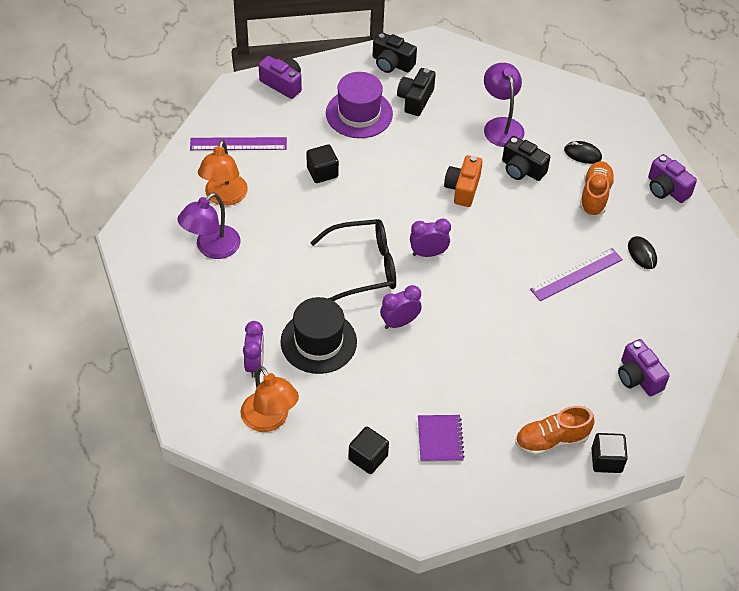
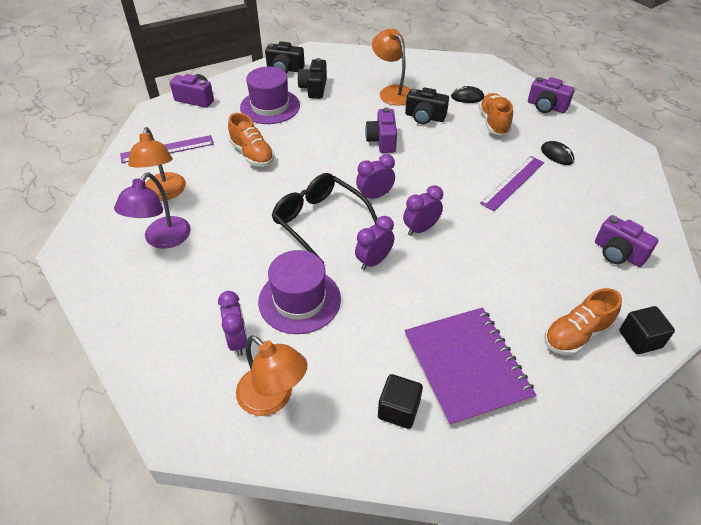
camera: 15 degrees left, 5 degrees down
black hat [280,297,357,374] -> purple hat [258,250,341,334]
black cube [307,144,339,183] -> orange shoe [228,113,275,167]
black glasses [310,219,396,301] -> black glasses turned 105 degrees counterclockwise [271,173,377,263]
purple notebook [418,415,465,462] -> purple notebook [404,307,536,427], size x1.88
orange camera [444,155,483,207] -> purple camera [365,108,397,153]
purple lamp [484,63,525,147] -> orange lamp [372,29,410,106]
none -> purple clock [403,186,443,236]

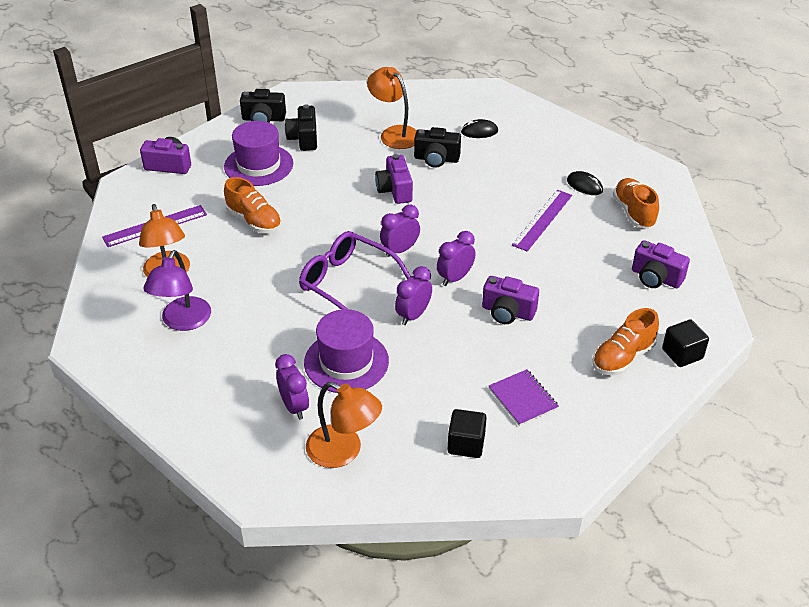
camera: 10 degrees left, 5 degrees down
black glasses [271,173,377,263] -> purple glasses [299,231,411,310]
purple notebook [404,307,536,427] -> purple notebook [489,369,559,426], size x0.53
orange shoe [479,93,513,135] -> orange shoe moved to [613,178,659,229]
purple camera [528,77,574,113] -> purple camera moved to [482,276,539,324]

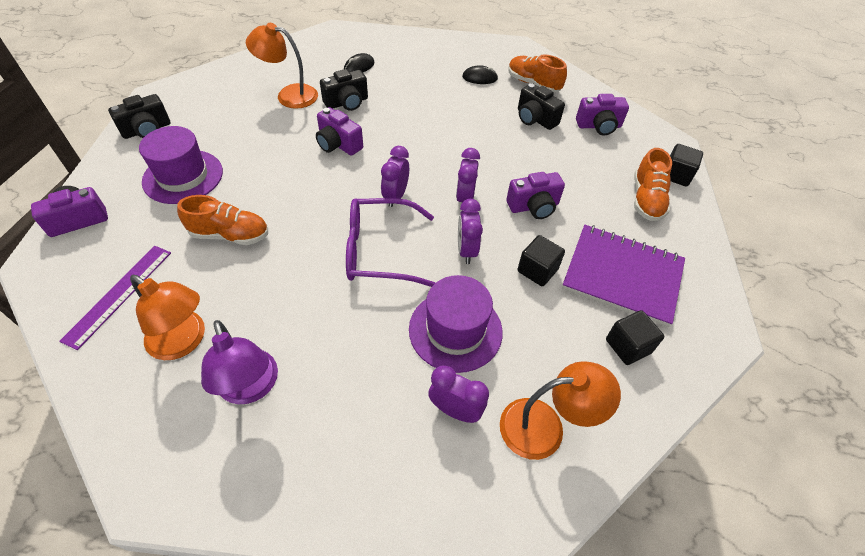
camera: 40 degrees left, 10 degrees up
black camera [285,104,317,151] -> black camera moved to [518,83,565,130]
purple notebook [489,369,559,426] -> purple notebook [562,225,685,327], size x1.88
purple ruler [512,190,572,252] -> none
none -> black cube [518,235,565,286]

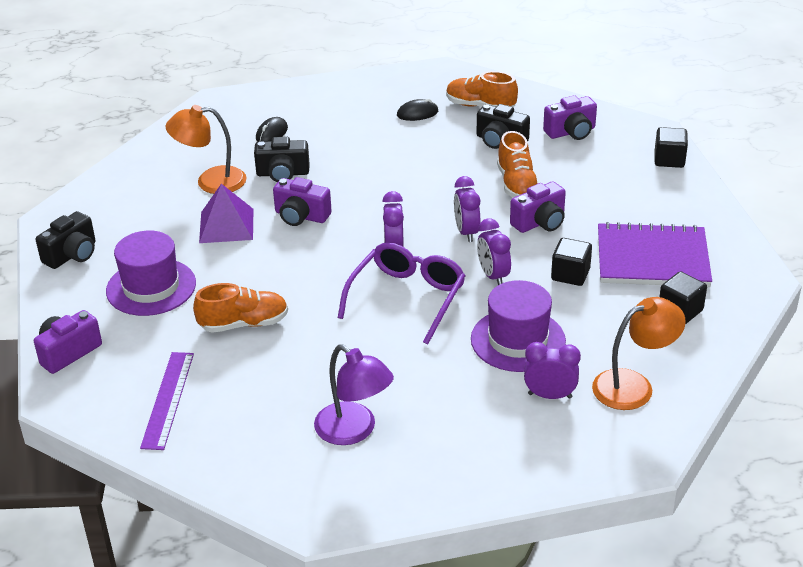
camera: 15 degrees left, 15 degrees down
orange lamp [130,275,205,360] -> none
black camera [320,69,368,111] -> black camera turned 45 degrees clockwise [254,137,310,182]
purple glasses [346,198,435,287] -> purple glasses turned 135 degrees clockwise [338,242,465,344]
orange shoe [634,148,672,221] -> orange shoe moved to [497,131,539,198]
none -> purple pyramid [199,184,253,243]

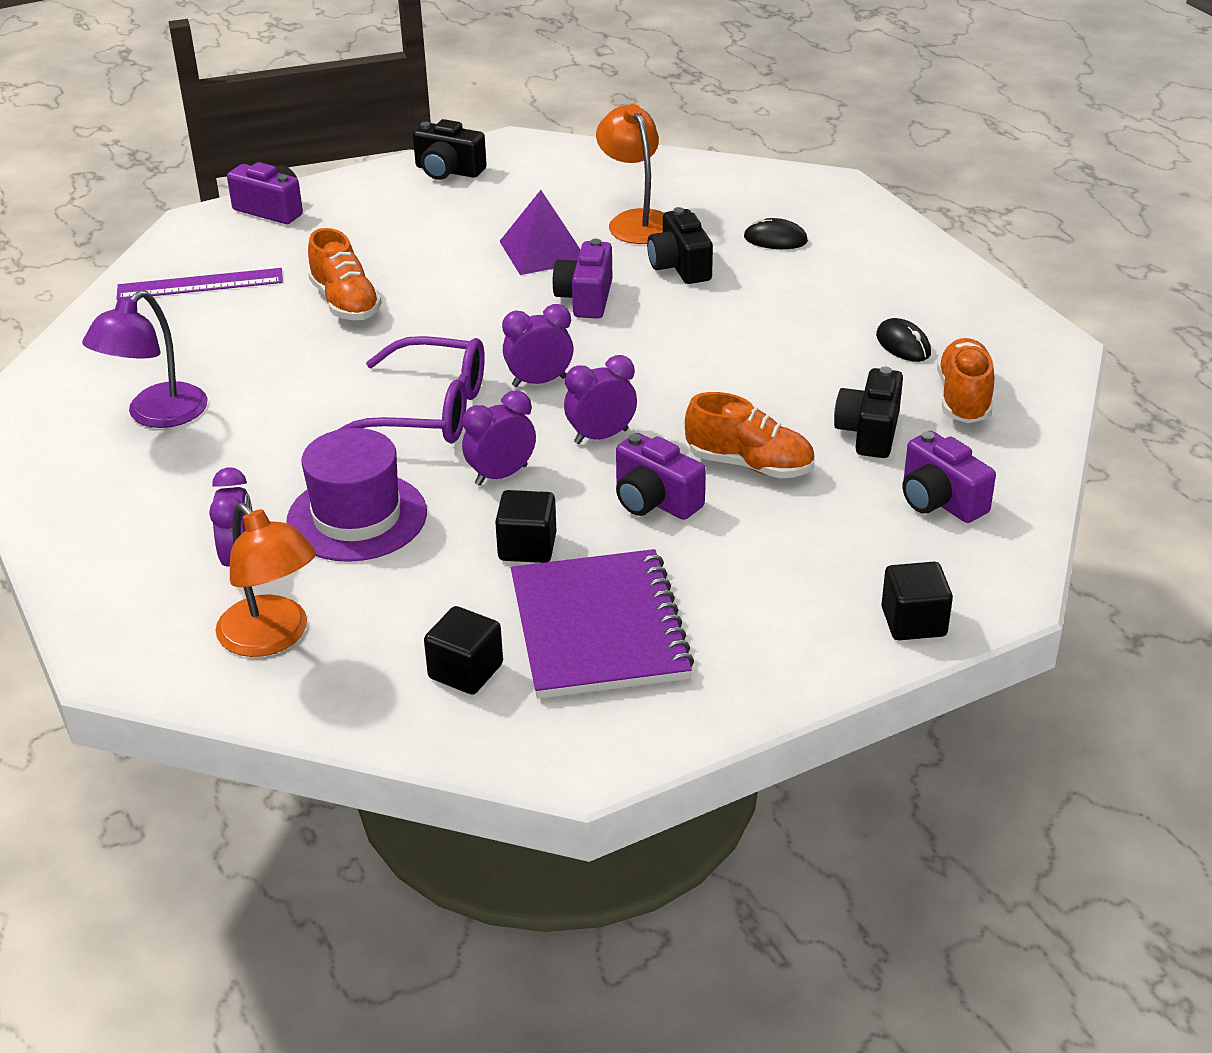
camera: 75 degrees right, 0 degrees up
purple hat [106,231,196,316] -> none
orange shoe [497,131,539,198] -> orange shoe turned 135 degrees counterclockwise [685,392,815,478]

